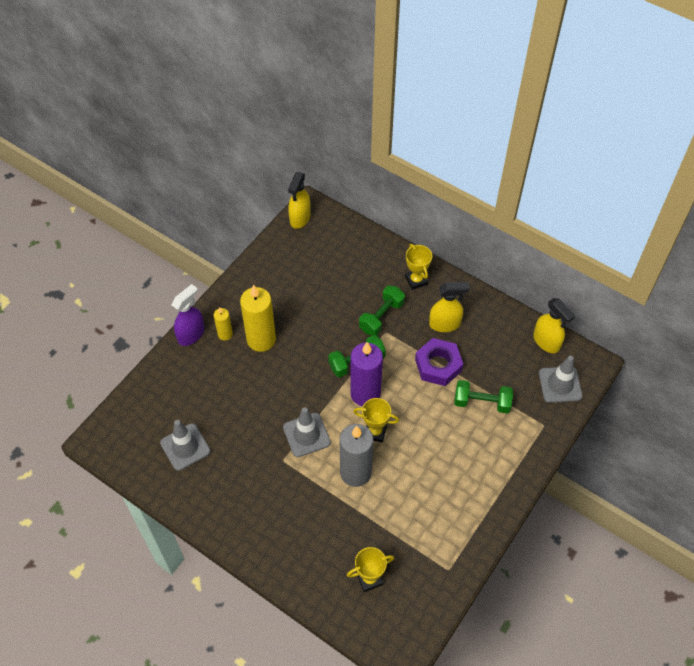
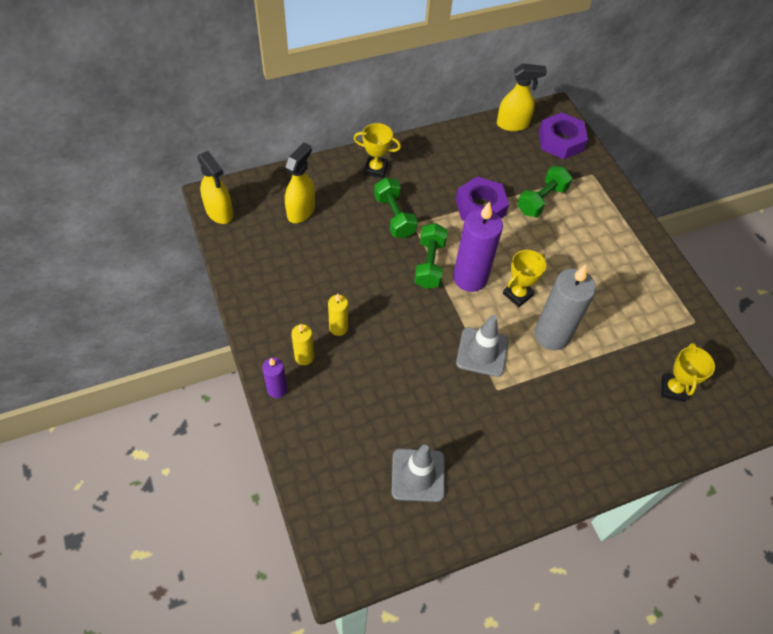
camera: 60 degrees left, 0 degrees up
purple spray bottle [172,284,205,346] -> purple candle [262,357,287,398]
yellow candle [240,284,276,352] -> yellow candle [328,294,348,336], size x0.52
yellow spray bottle [429,282,470,332] -> yellow spray bottle moved to [285,142,315,223]
grey traffic cone [539,356,582,403] -> purple nut [539,112,588,159]

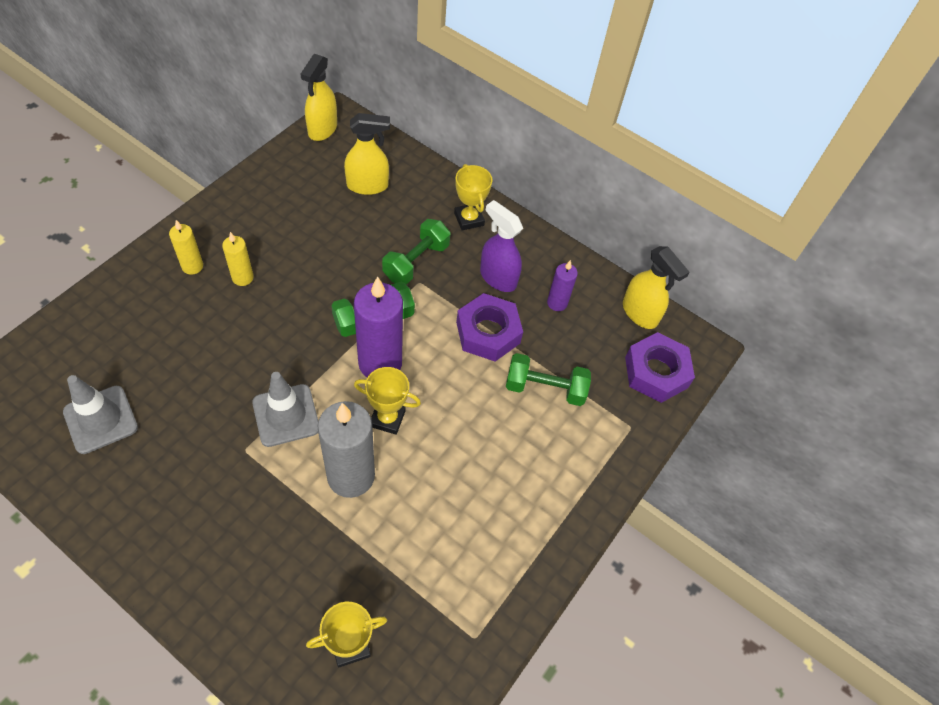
camera: 55 degrees right, 0 degrees up
purple candle [262,357,287,398] -> purple candle moved to [547,260,578,311]
none -> purple spray bottle [480,200,523,292]

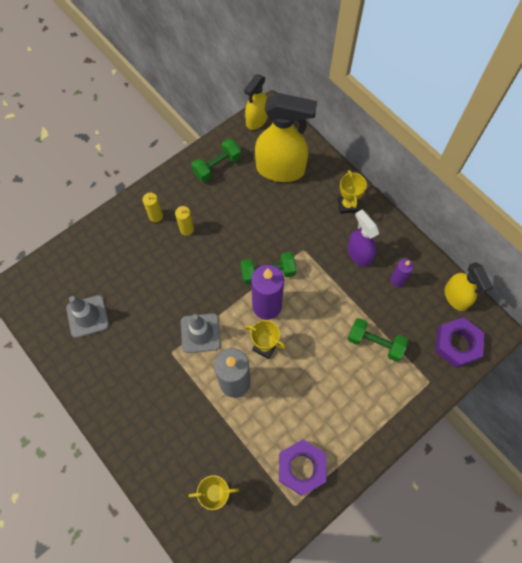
camera: 20 degrees right, 10 degrees up
yellow spray bottle [344,113,390,195] -> yellow spray bottle [255,93,317,182], size x1.68
green dumbbell [382,219,451,285] -> green dumbbell moved to [191,139,241,182]
purple nut [456,293,523,362] -> purple nut moved to [279,439,327,496]

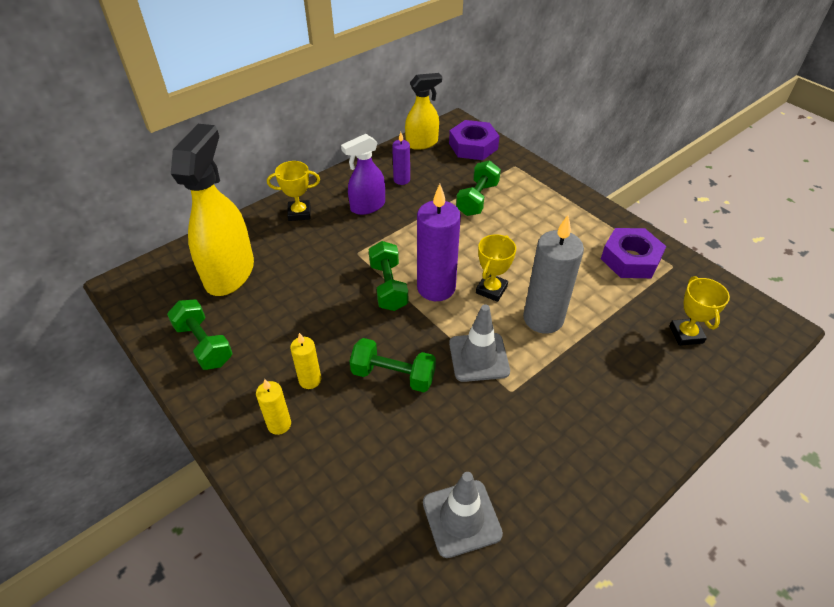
camera: 90 degrees left, 20 degrees down
yellow spray bottle [244,74,268,130] -> none
none -> green dumbbell [349,338,436,392]

